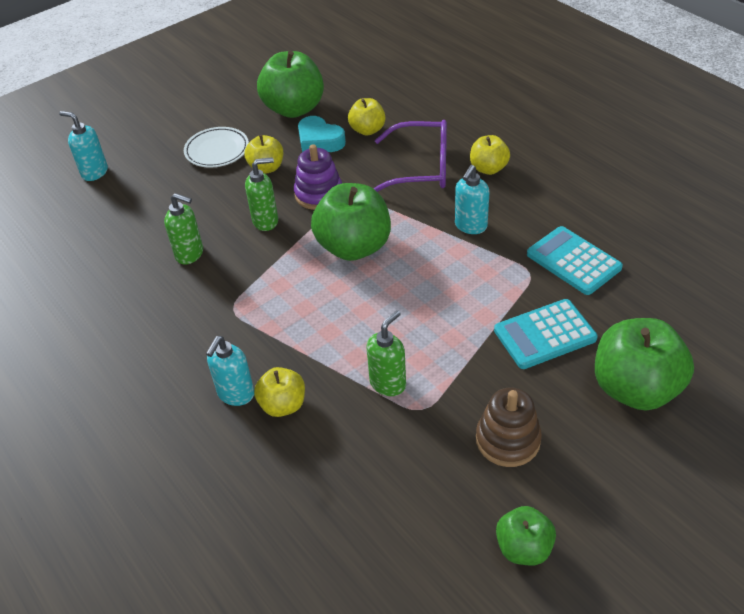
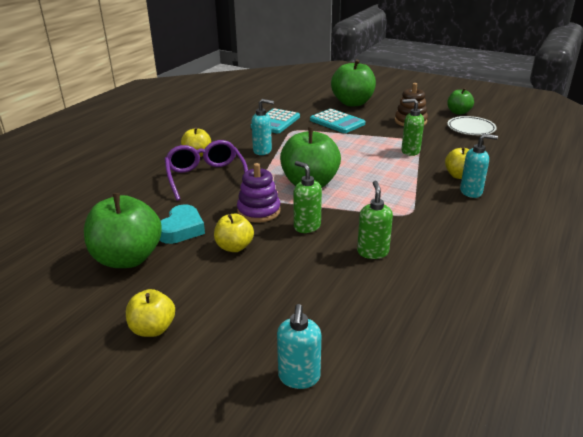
camera: 115 degrees left, 15 degrees down
white plate [184,127,249,168] -> white plate moved to [447,116,497,135]
yellow apple [348,98,386,136] -> yellow apple moved to [126,289,175,337]

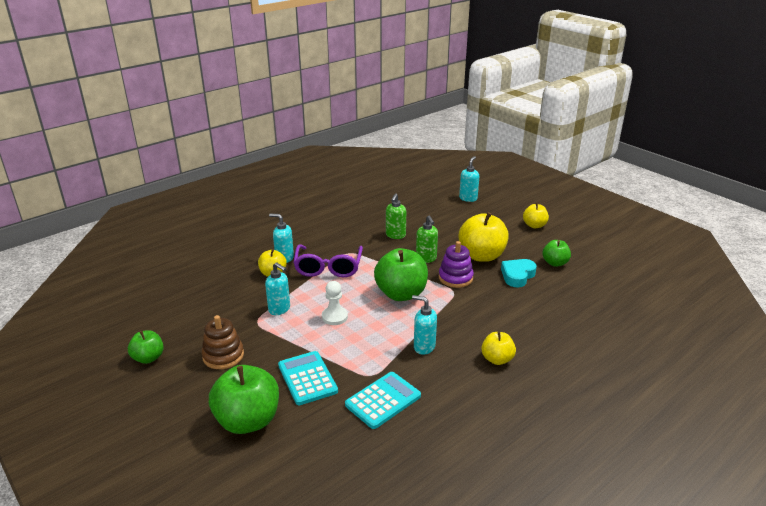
camera: 160 degrees left, 0 degrees up
green apple [84,193,162,268] -> green apple [543,240,571,267], size x0.55
purple glasses [165,140,248,201] -> purple glasses moved to [293,244,363,277]
yellow apple [214,214,254,252] -> yellow apple [459,212,509,262], size x1.81
green soap dispenser [401,99,424,156] -> turquoise soap dispenser [265,262,290,315]
white plate [447,116,497,135] -> none
none -> white pawn [322,281,348,325]

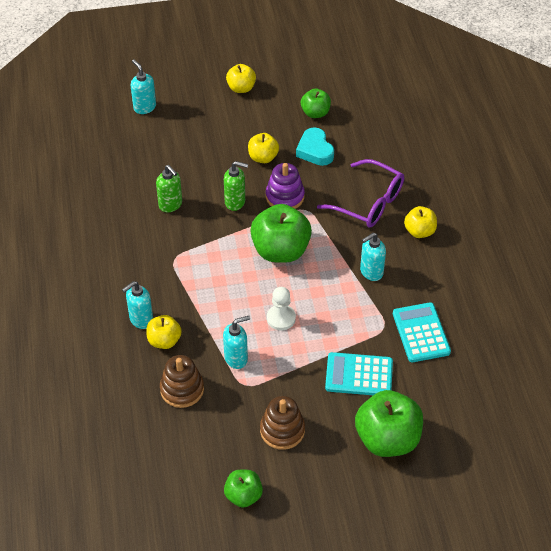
camera: 60 degrees left, 20 degrees up
purple glasses [293,244,363,277] -> purple glasses moved to [317,159,404,228]
yellow apple [459,212,509,262] -> yellow apple [248,133,279,163], size x0.55
none -> brown stacking toy [160,355,204,408]

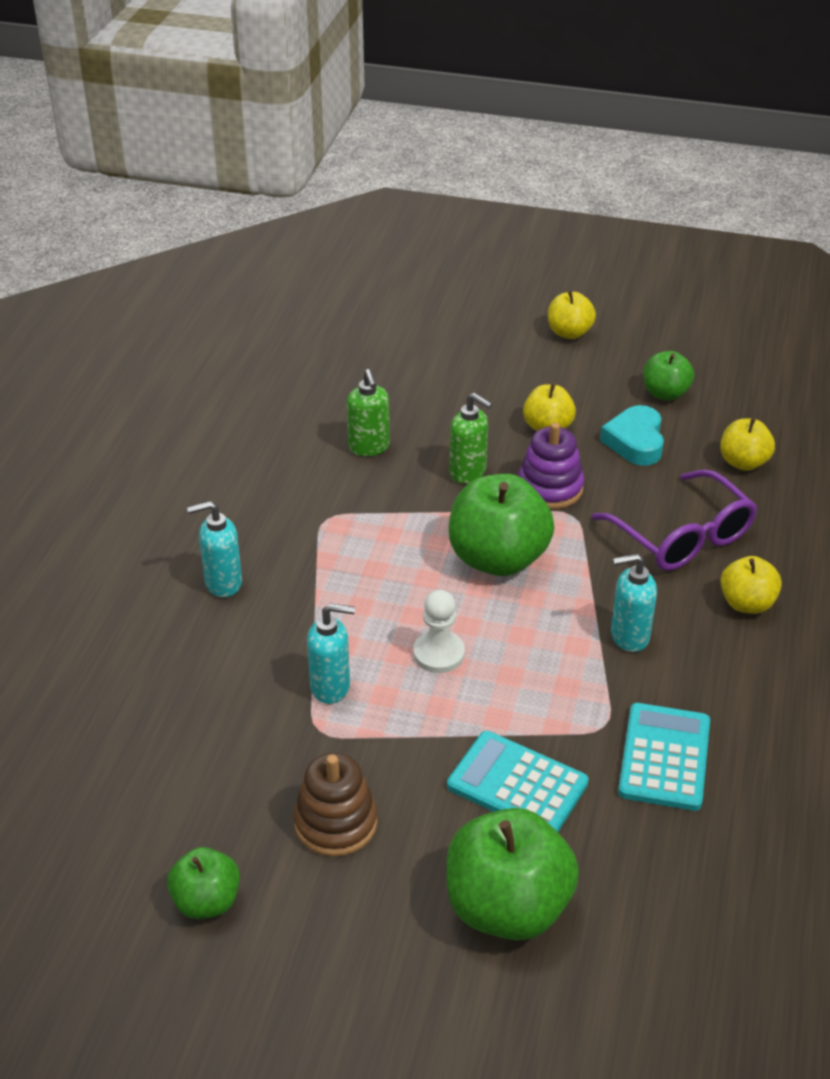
camera: 25 degrees right, 10 degrees down
turquoise soap dispenser [130,59,156,114] -> none
yellow apple [146,315,182,349] -> yellow apple moved to [720,418,775,471]
brown stacking toy [160,355,204,408] -> none

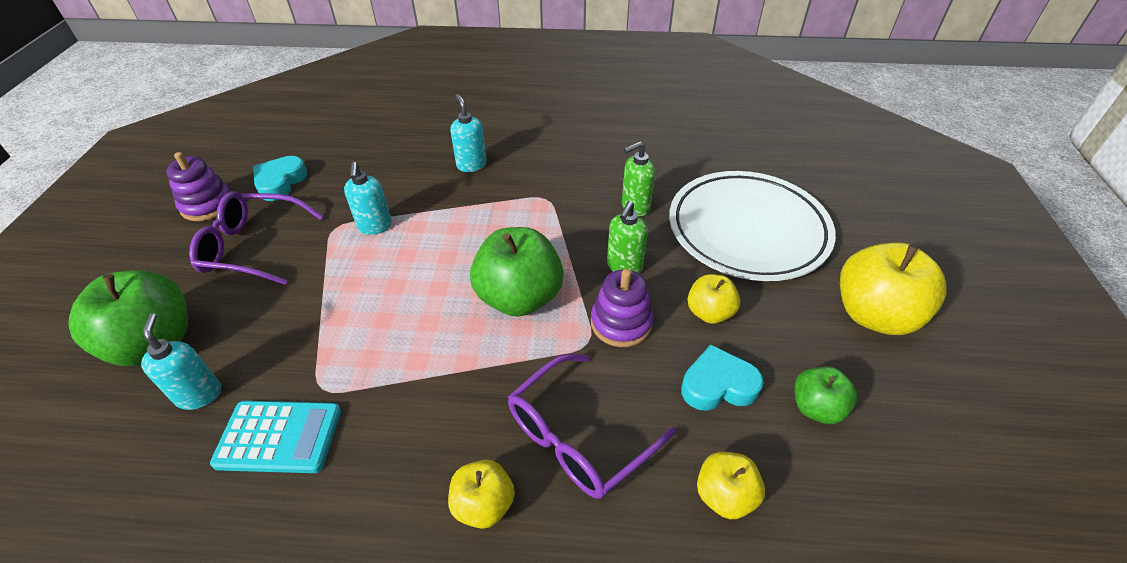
camera: 80 degrees right, 5 degrees up
green apple [167,847,240,919] -> purple stacking toy [166,152,231,221]
brown stacking toy [294,753,377,857] -> purple glasses [189,191,323,285]
white pawn [413,590,465,673] -> none
turquoise calculator [447,731,589,832] -> none
yellow apple [548,291,596,339] -> yellow apple [840,243,947,335], size x1.81
turquoise soap dispenser [611,554,657,652] -> turquoise soap dispenser moved to [141,314,221,410]
none -> turquoise heart [253,156,307,201]
none -> white plate [669,171,836,281]

